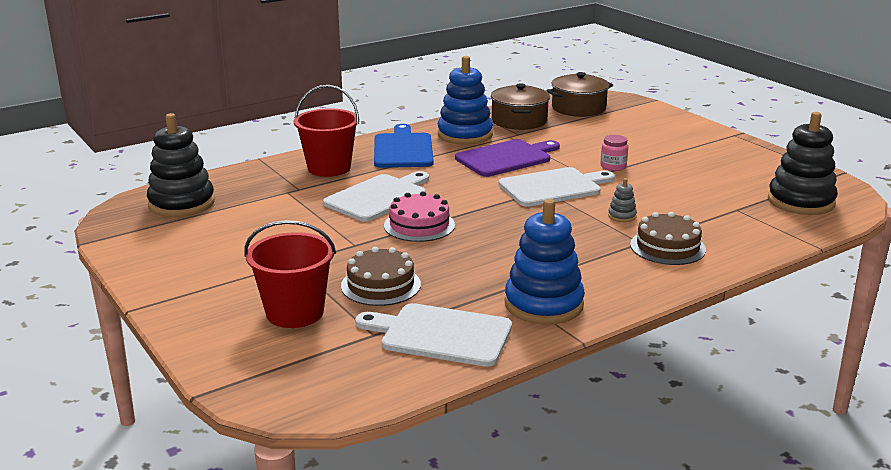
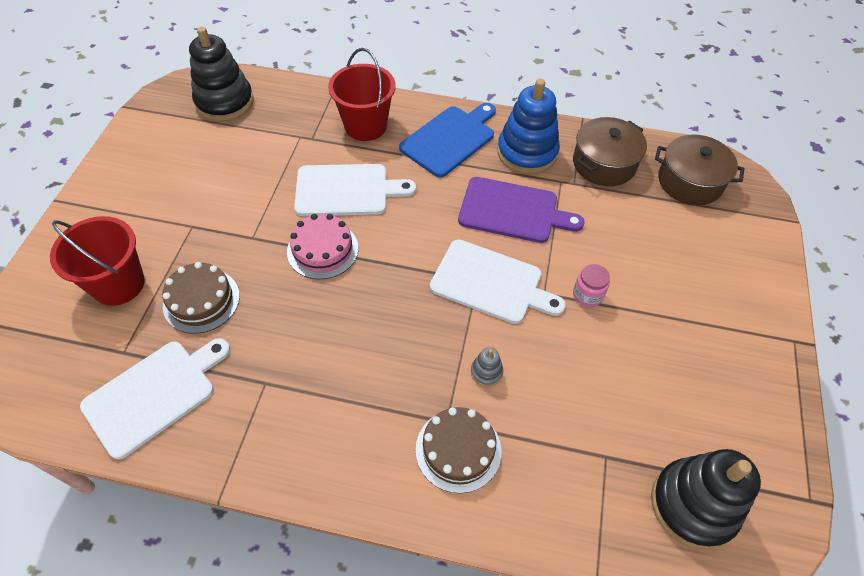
camera: 45 degrees right, 30 degrees up
white cutting board [355,303,512,367] -> white cutting board turned 75 degrees clockwise [80,338,230,459]
blue stacking toy [505,199,585,325] -> none

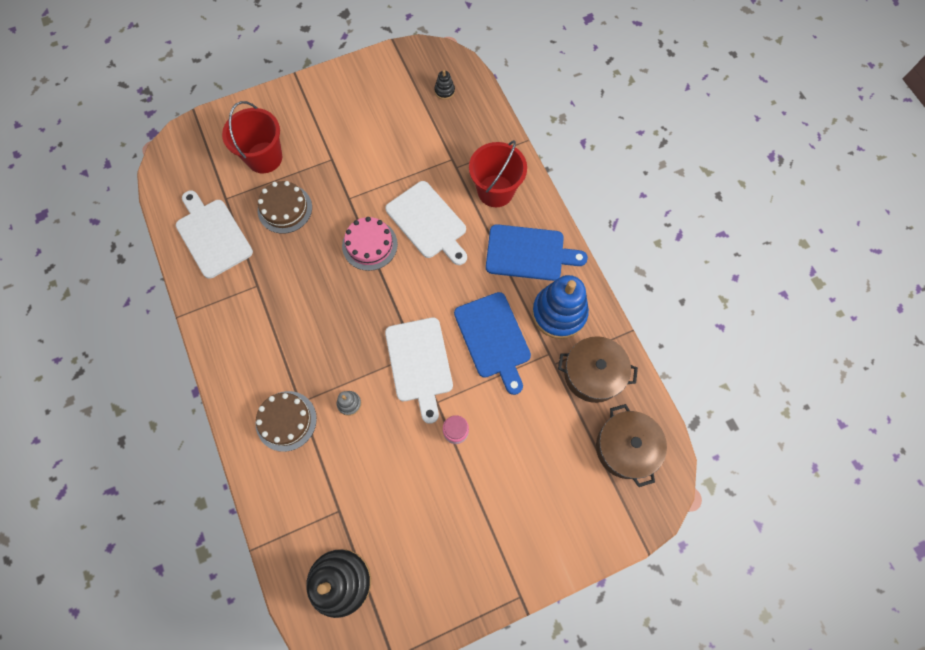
camera: 55 degrees right, 15 degrees up
white cutting board [80,338,230,459] -> white cutting board turned 135 degrees counterclockwise [176,190,253,279]
black stacking toy [189,27,254,122] -> black stacking toy [434,70,455,100], size x0.42
purple cutting board [458,177,585,243] -> blue cutting board [454,292,531,395]

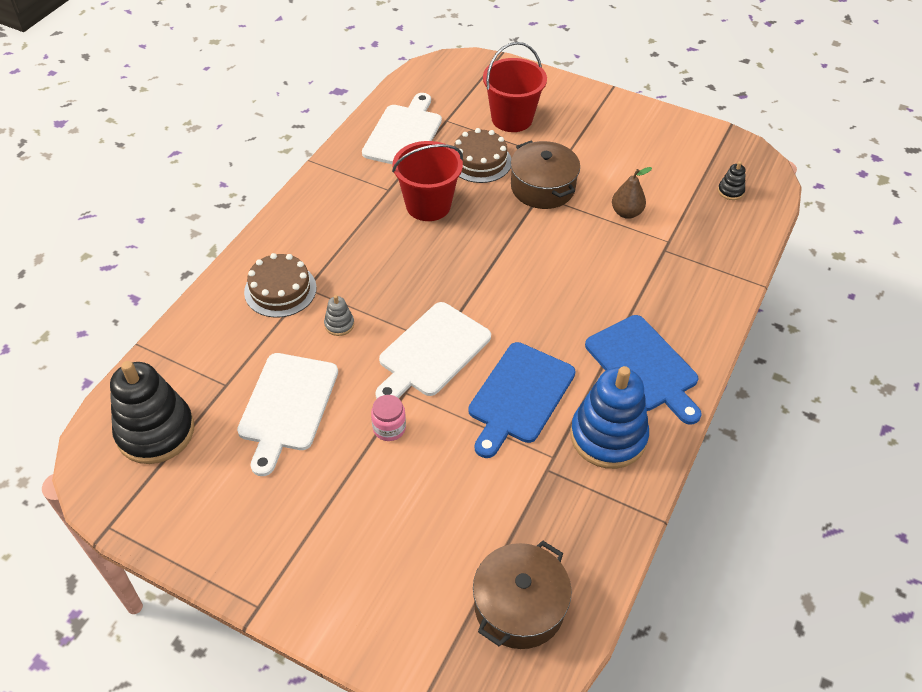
camera: 50 degrees right, 20 degrees down
pink cake [342,217,398,271] -> none
white cutting board [385,181,467,265] -> white cutting board moved to [237,353,338,476]
red bucket [469,140,527,207] -> red bucket moved to [392,141,463,221]
brown pot [558,336,638,403] -> brown pot moved to [511,141,580,209]
none -> brown pear [612,167,652,219]

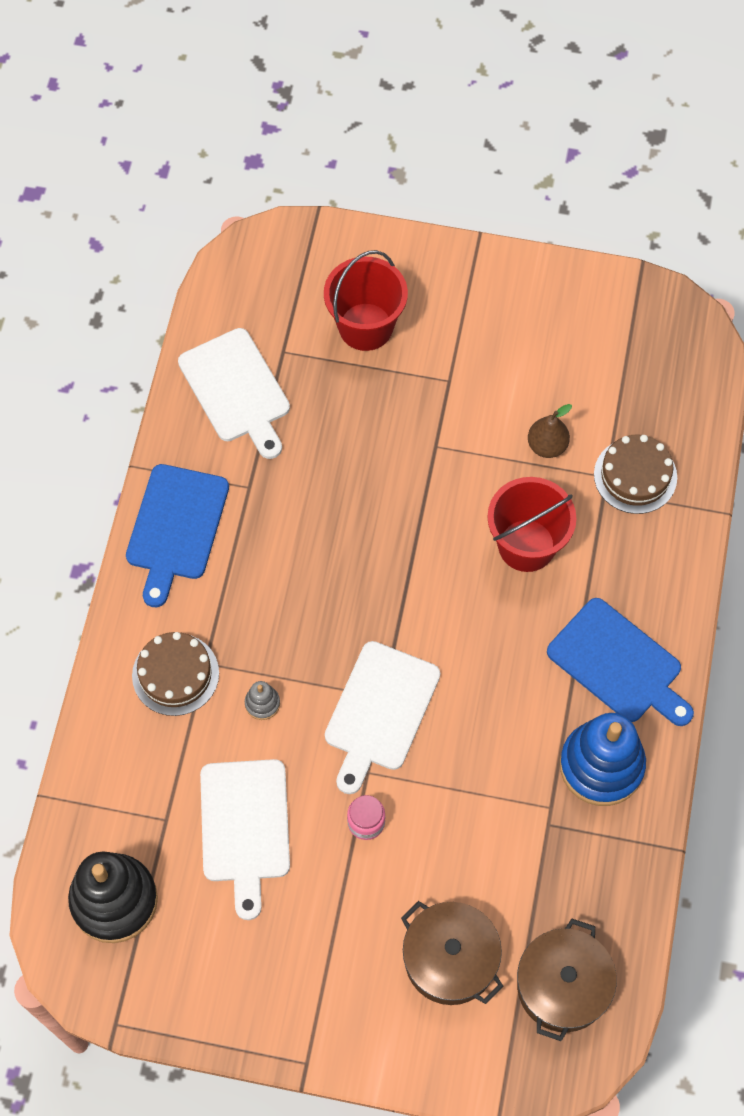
camera: 15 degrees left, 15 degrees up
white cutting board [362,93,442,164] -> white cutting board turned 150 degrees clockwise [178,328,290,459]
red bucket [392,141,463,221] -> red bucket moved to [487,477,576,572]
brown cake [454,128,511,183] -> brown cake moved to [594,435,677,514]
blue cutting board [468,342,576,458] -> blue cutting board moved to [126,464,229,607]
brown pot [511,141,580,209] -> brown pot moved to [401,901,504,1005]
black stacking toy [718,161,745,200] -> none

